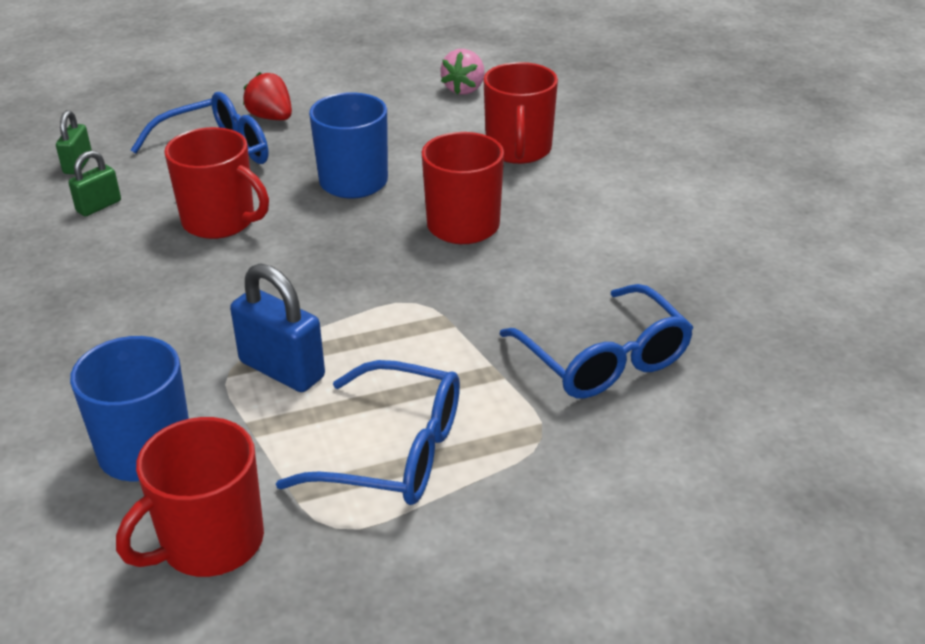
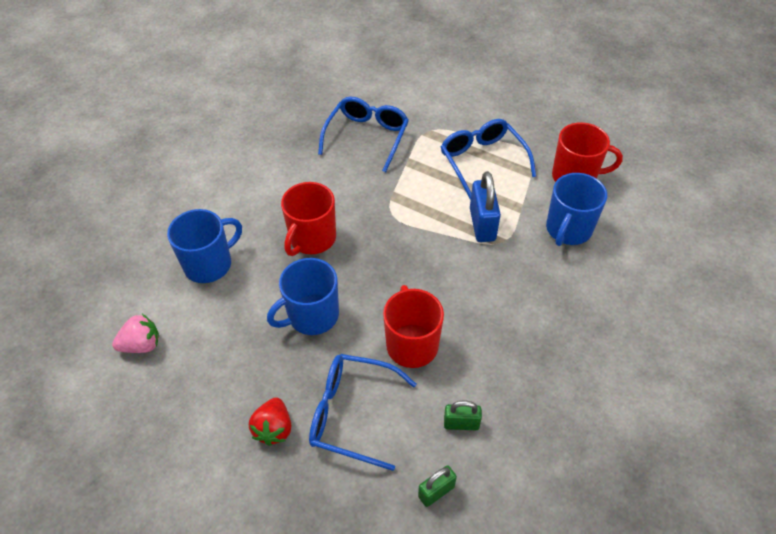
camera: 130 degrees left, 15 degrees up
red mug [483,62,558,164] -> blue mug [167,209,242,283]

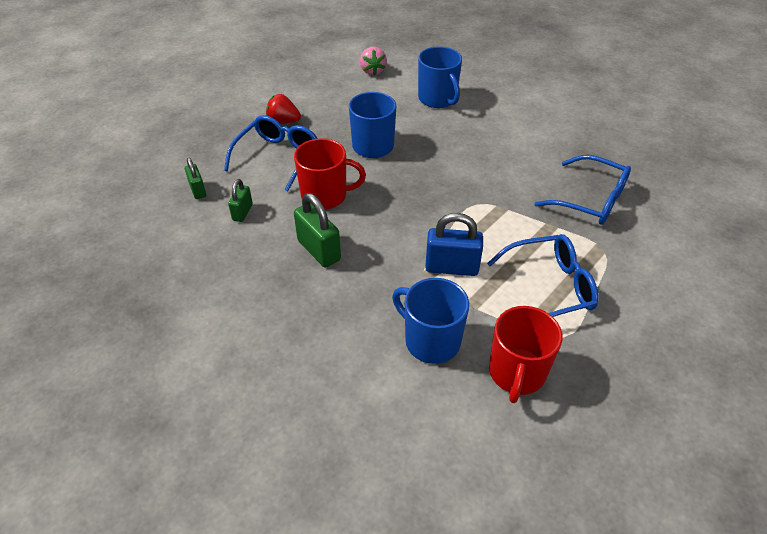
camera: 100 degrees right, 5 degrees down
red mug [281,182,336,256] -> none
none -> green padlock [294,193,341,268]

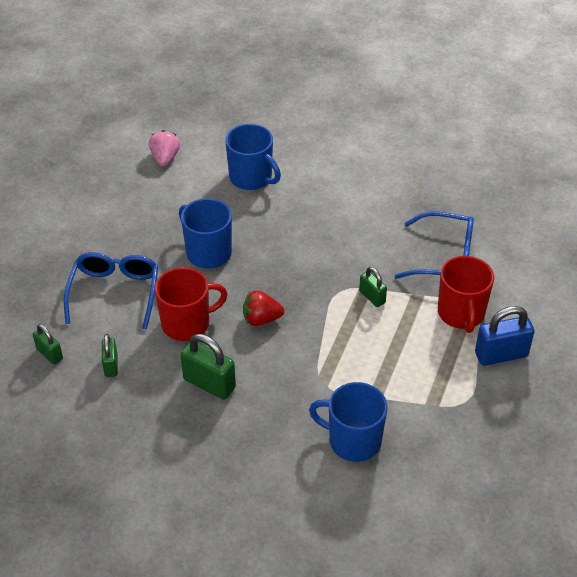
camera: 20 degrees left, 0 degrees up
red strawberry [266,94,301,124] -> red strawberry moved to [243,291,284,326]
pink strawberry [360,47,387,75] -> pink strawberry turned 150 degrees counterclockwise [149,130,180,166]
blue padlock [425,213,483,276] -> blue padlock moved to [475,306,535,366]
blue glasses [487,234,599,317] -> none
red mug [489,306,562,403] -> red mug moved to [438,256,494,333]
none -> green padlock [359,267,387,307]

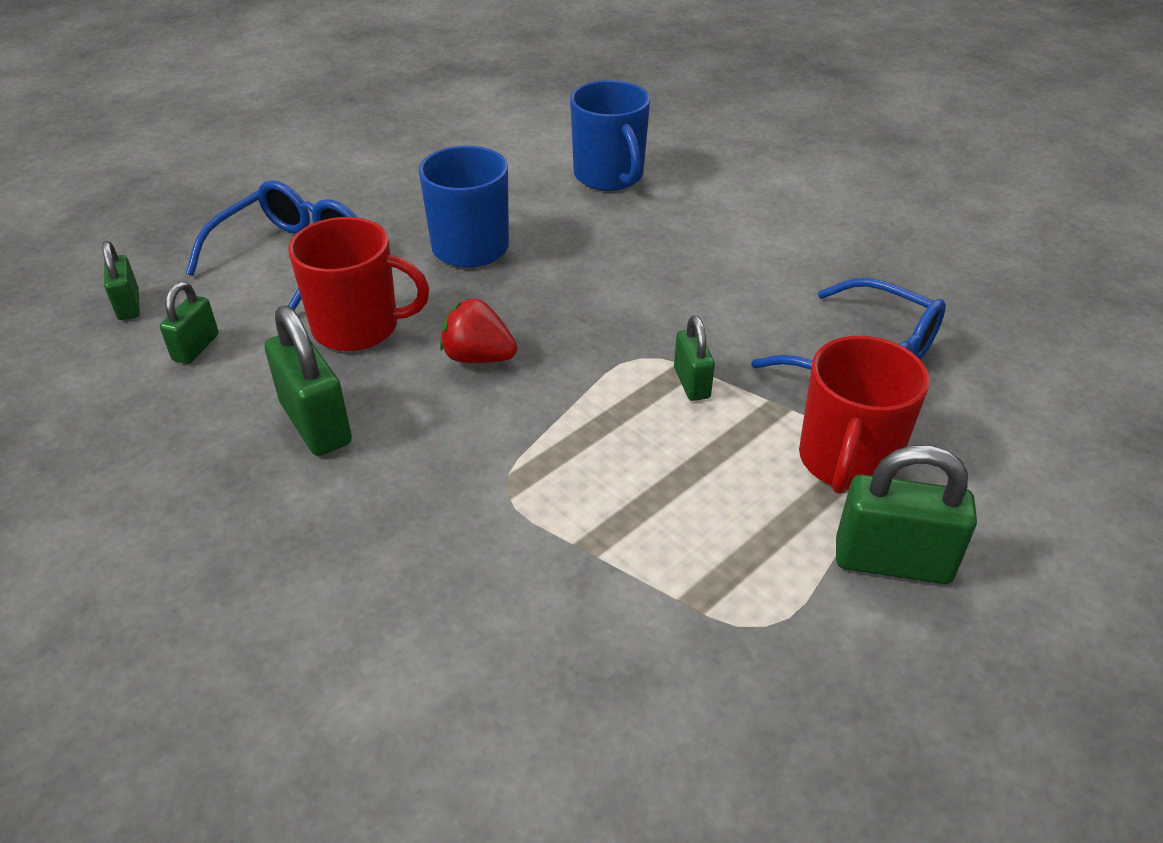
camera: 25 degrees right, 5 degrees down
pink strawberry [149,130,180,166] -> none
blue mug [309,382,388,462] -> none
blue padlock [475,306,535,366] -> green padlock [836,445,977,584]

